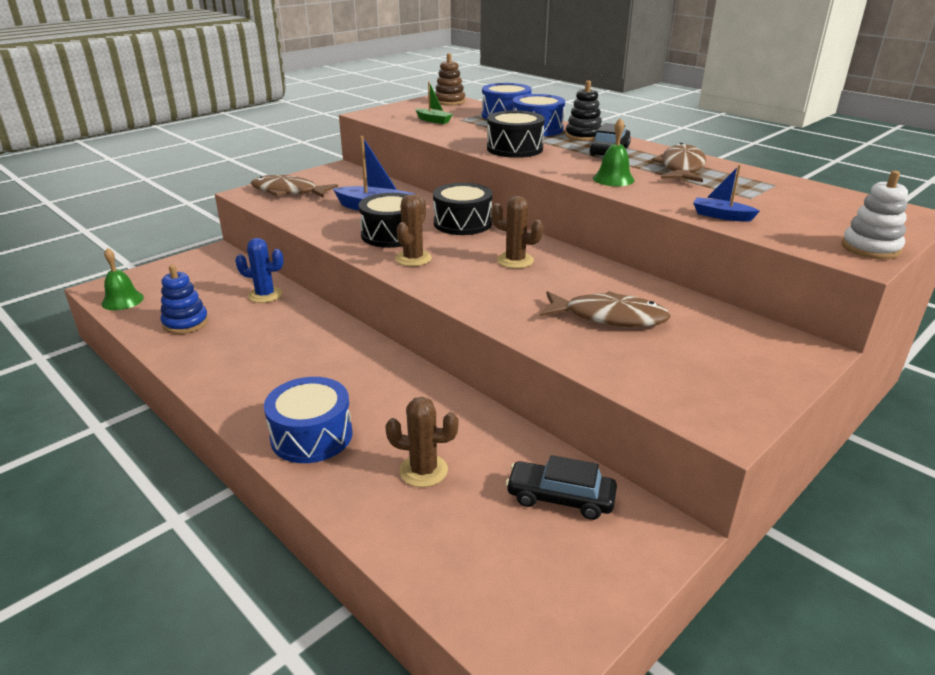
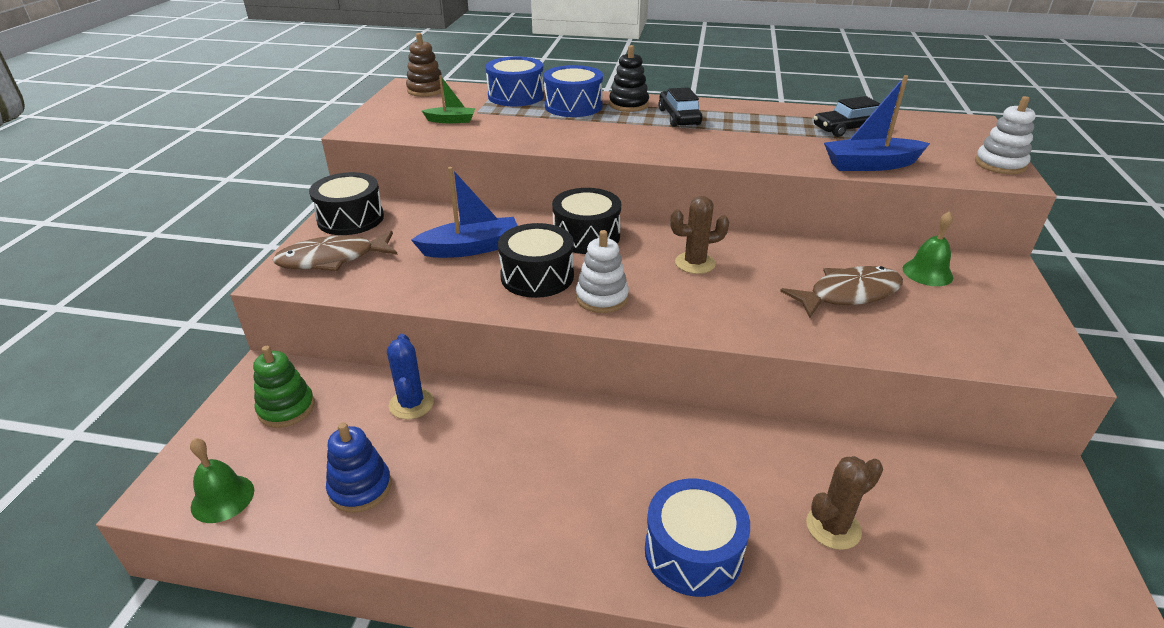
camera: 35 degrees left, 5 degrees up
blue cactus [235,238,284,303] -> blue cactus turned 75 degrees counterclockwise [387,334,434,419]
brown cactus [395,194,432,266] -> white stacking toy [576,230,629,313]
black drum [487,110,545,158] -> black drum moved to [309,172,384,235]
black car [506,455,617,520] -> black car moved to [813,96,881,137]
green bell [593,118,634,186] -> green bell moved to [903,211,953,286]
brown fish [651,143,706,182] -> none
blue boat [693,165,760,222] -> blue boat [824,75,930,171], size x1.73
none -> green stacking toy [253,346,315,428]

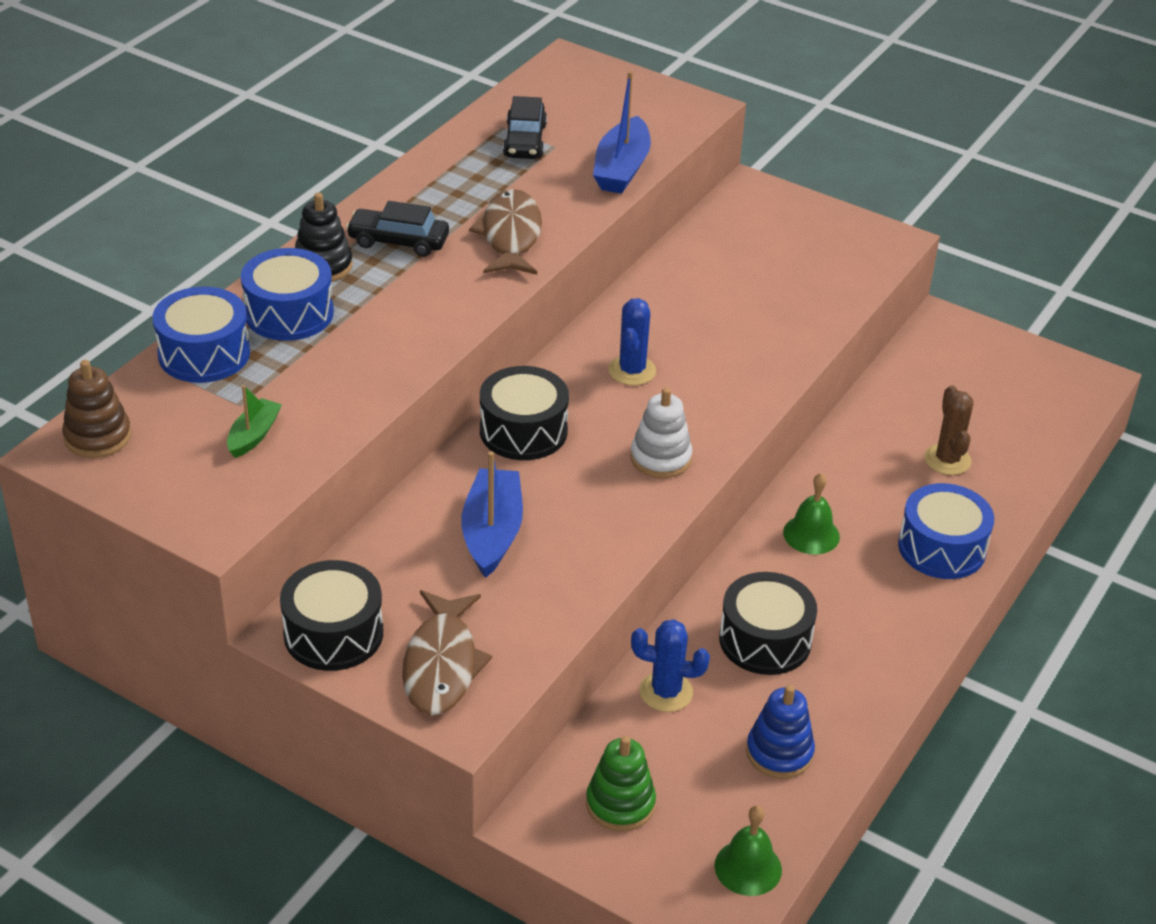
camera: 70 degrees left, 5 degrees up
black drum [498,223,574,298] -> black drum moved to [719,572,817,675]
brown cactus [670,196,729,274] -> blue cactus [608,298,656,386]
brown fish [780,266,903,318] -> brown fish moved to [469,189,542,275]
green bell [903,211,953,286] -> green bell moved to [783,473,840,555]
white stacking toy [975,96,1036,175] -> none

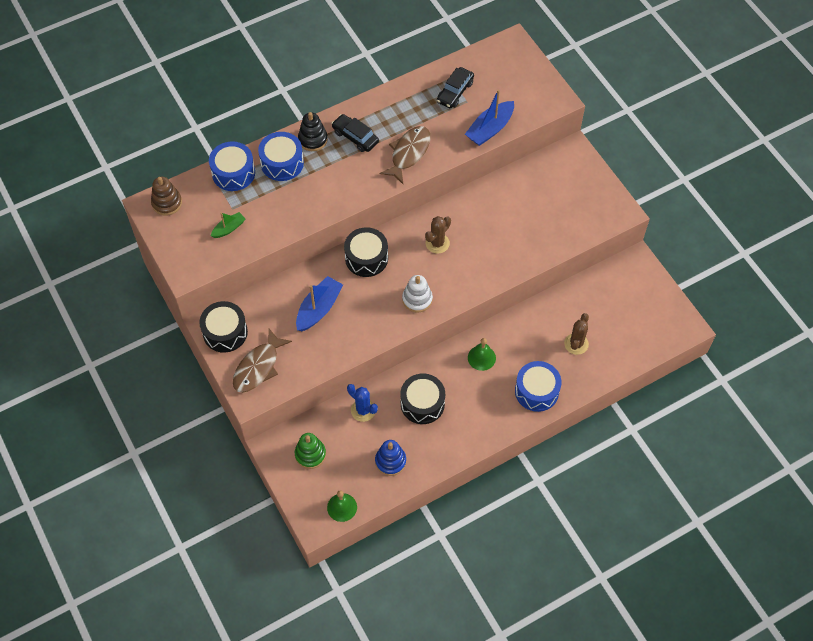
camera: 30 degrees right, 20 degrees up
blue cactus [608,298,656,386] -> brown cactus [425,216,451,254]

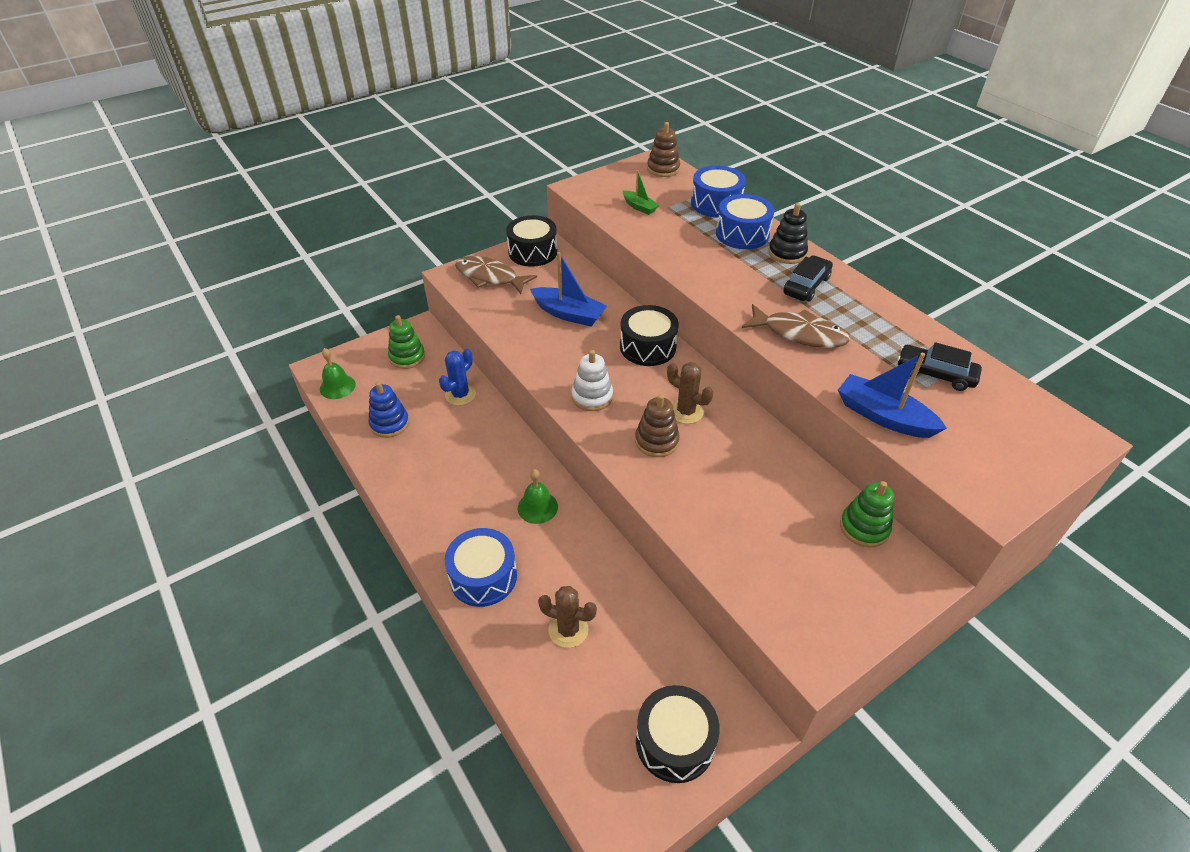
camera: 85 degrees right, 15 degrees down
black drum [401,373,445,424] -> black drum moved to [636,685,720,783]
none -> brown stacking toy [635,394,680,457]
none -> green stacking toy [840,481,894,548]

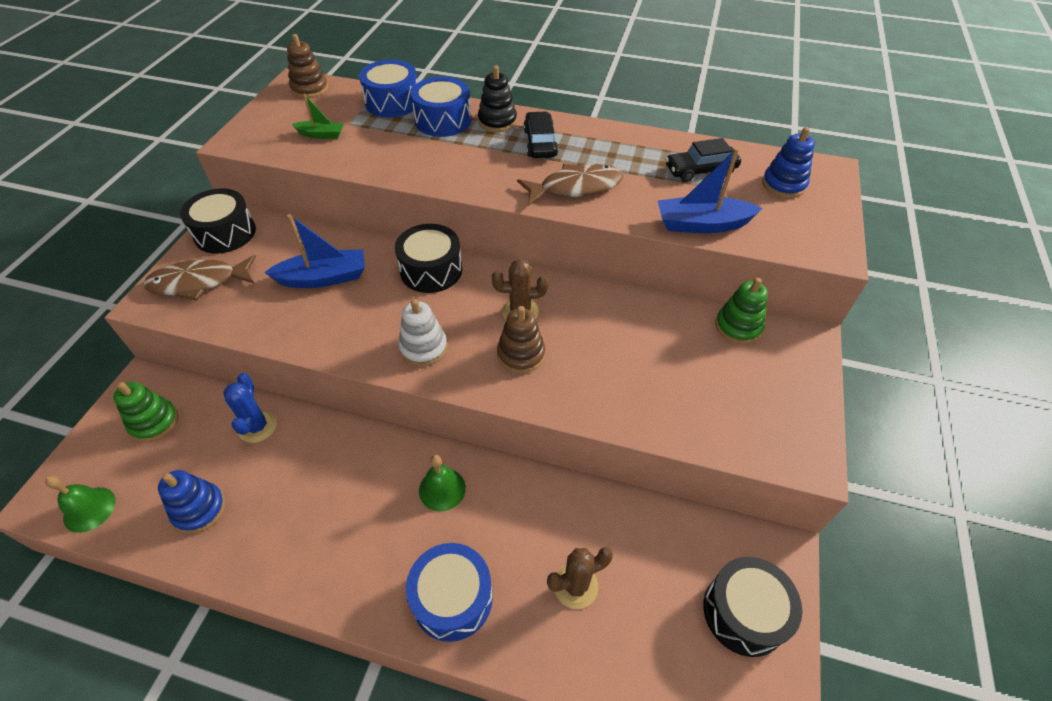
camera: 40 degrees left, 5 degrees up
none -> blue stacking toy [762,127,815,198]

